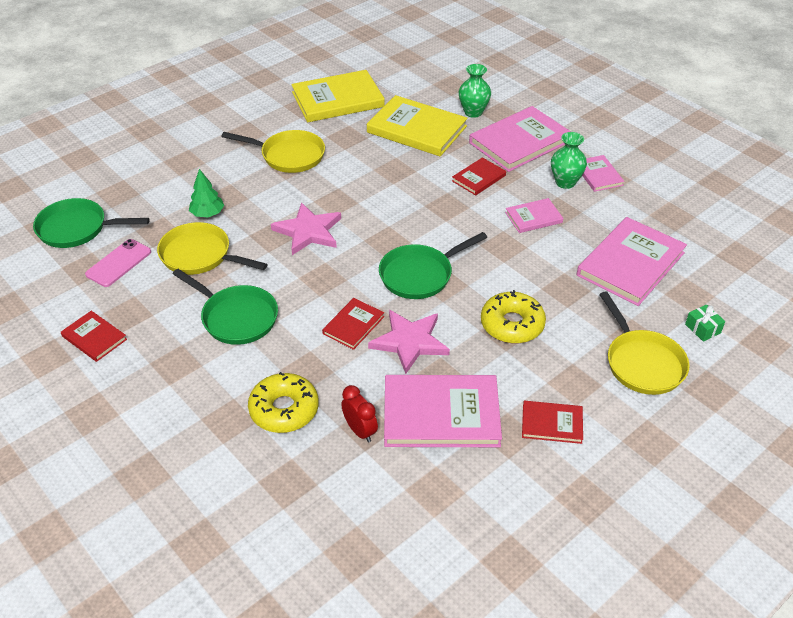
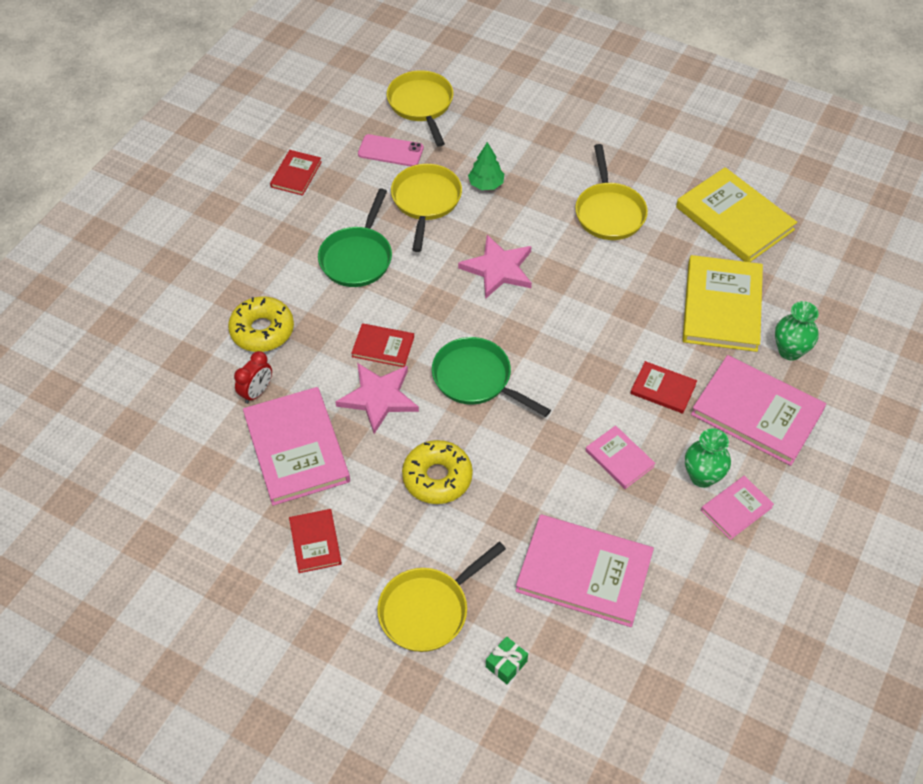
camera: 70 degrees right, 10 degrees up
green pan [33,198,150,248] -> yellow pan [387,70,453,147]

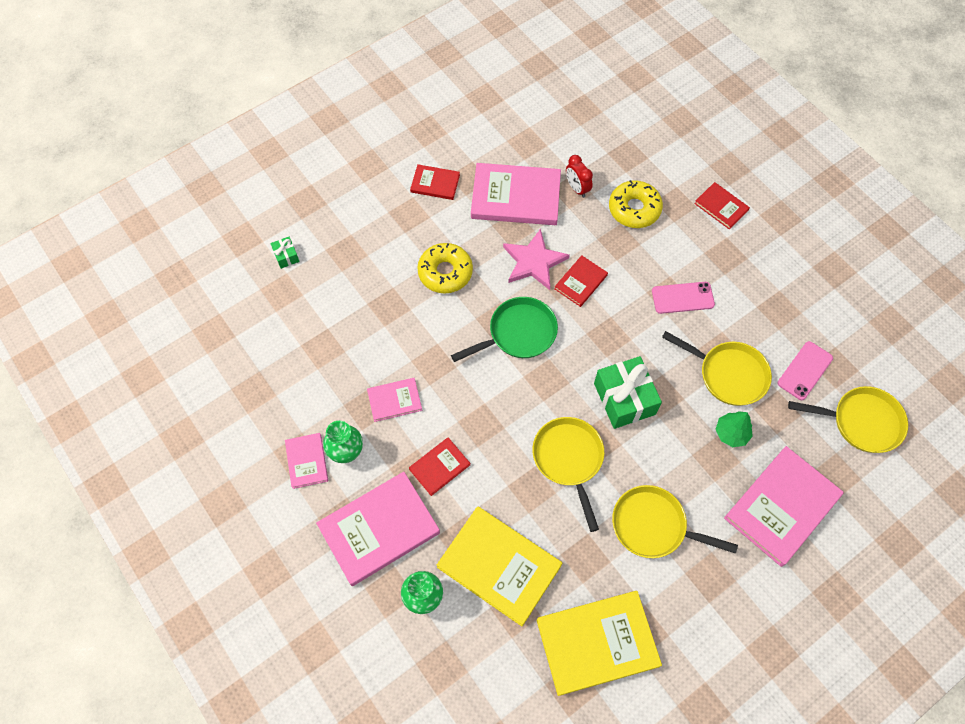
camera: 115 degrees right, 10 degrees up
red book [270,150,322,196] -> red book moved to [694,182,750,230]
green pan [318,188,392,287] -> pink phone [652,282,715,314]
yellow pan [377,542,506,652] -> yellow pan moved to [532,417,604,532]
pink star [458,235,532,299] -> green gift [594,356,662,429]
pink book [515,514,654,627] -> pink book moved to [724,446,844,567]

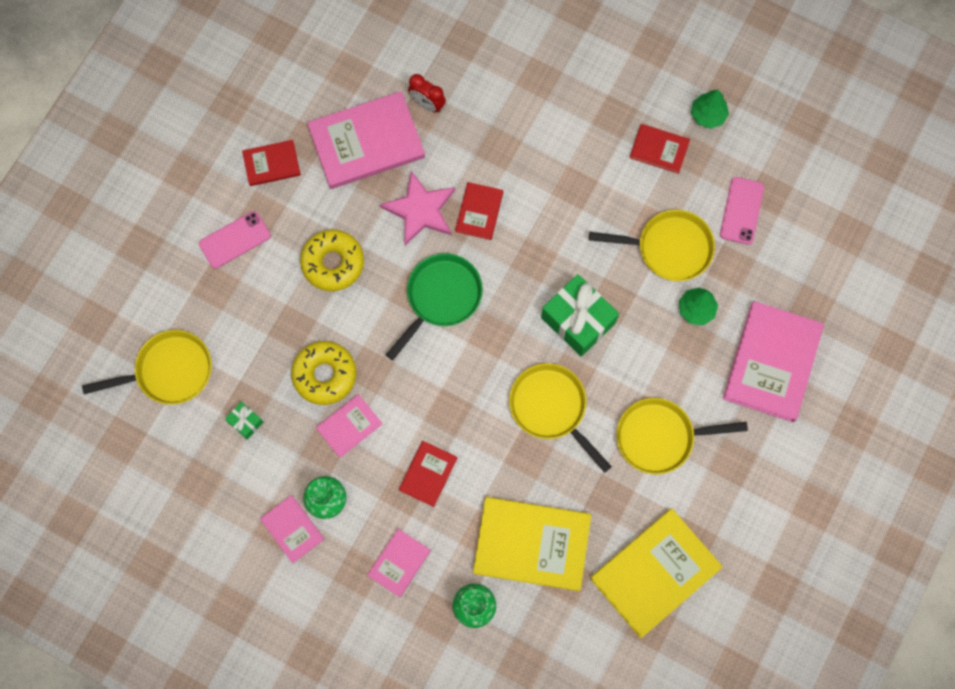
camera: 25 degrees left, 10 degrees up
green gift [270,237,299,269] -> green gift moved to [225,402,263,440]
pink book [316,472,440,586] -> pink book [367,529,431,597], size x0.52
yellow donut [609,180,663,228] -> yellow donut moved to [291,341,356,405]
pink phone [652,282,715,314] -> pink phone moved to [199,211,271,269]
red book [694,182,750,230] -> red book moved to [630,124,690,174]
yellow pan [788,386,908,453] -> yellow pan moved to [82,330,212,405]
none -> green tree [691,90,729,129]

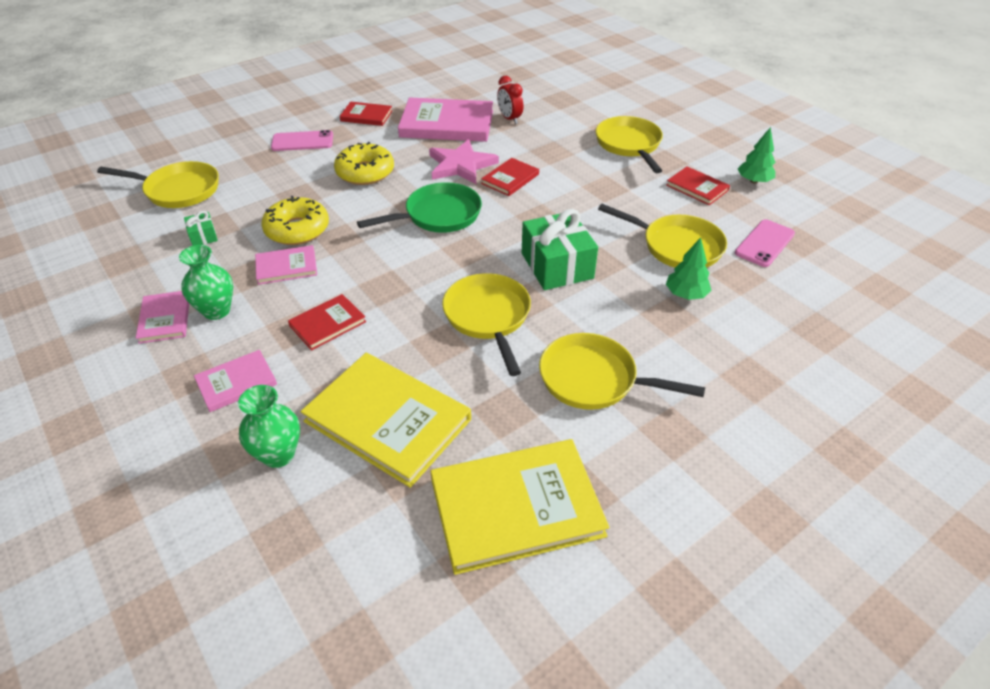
camera: 25 degrees right, 30 degrees down
pink book [723,301,824,422] -> none
none -> yellow pan [596,116,663,173]

